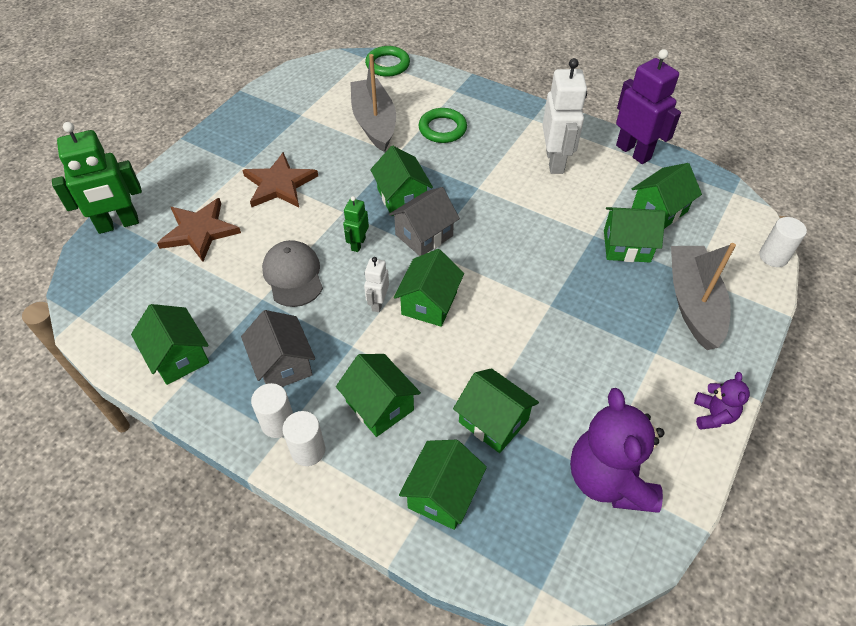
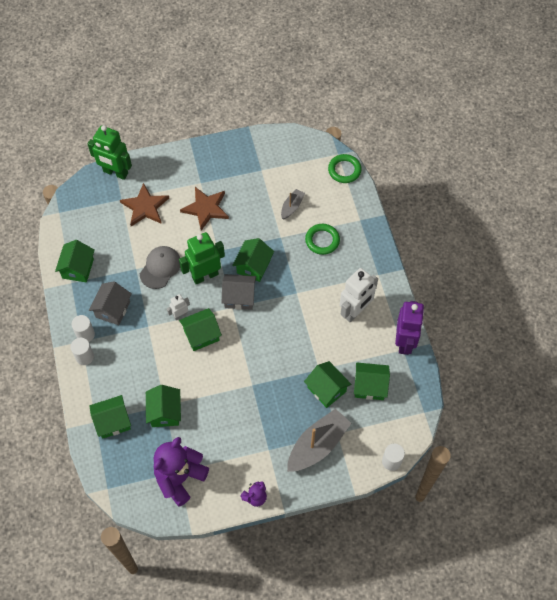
camera: 45 degrees right, 10 degrees up
green house [336,354,421,437] -> none
green robot [343,196,369,252] -> green robot [179,232,225,285], size x1.95
grey boat [350,54,396,152] -> grey boat [281,189,305,219], size x0.52

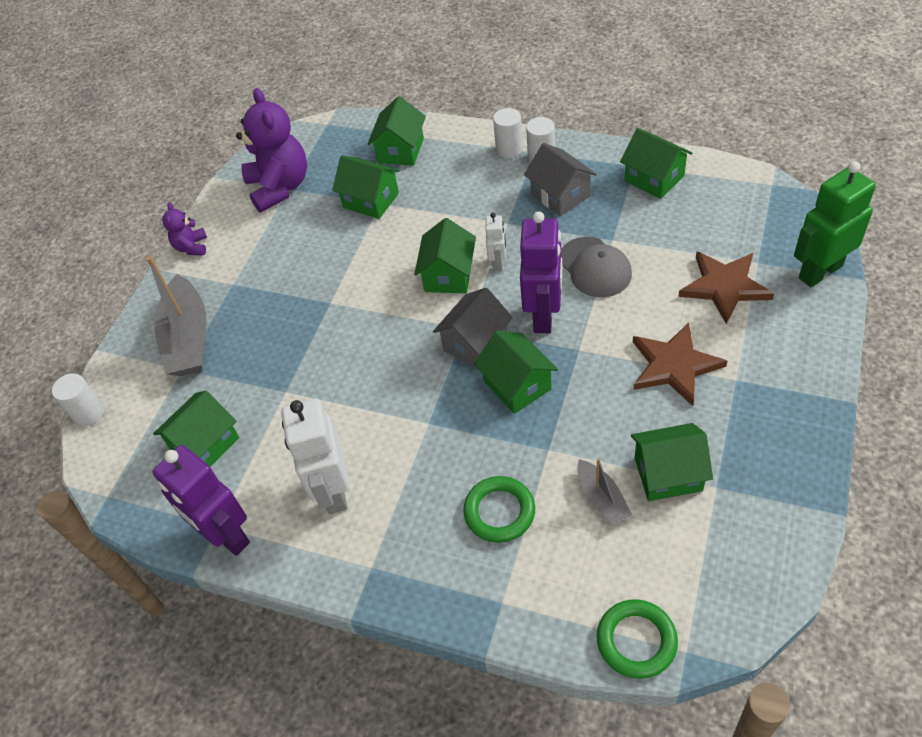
camera: 130 degrees right, 10 degrees down
green robot [179,232,225,285] -> purple robot [520,211,562,333]
green house [304,361,351,408] -> green house moved to [631,423,713,501]

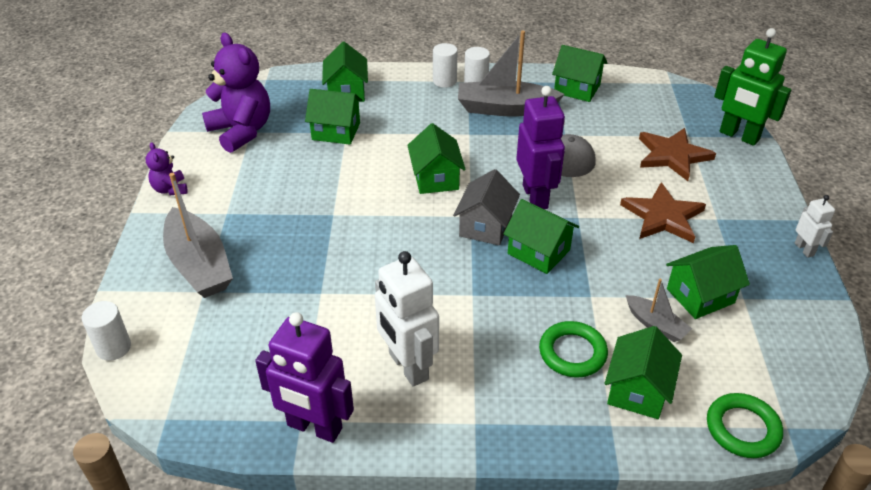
camera: 25 degrees left, 10 degrees down
green house [153,391,239,467] -> green house moved to [605,326,682,419]
white robot [485,212,506,271] -> white robot moved to [795,195,835,258]
grey house [524,143,597,216] -> grey boat [458,31,565,117]
green robot [794,161,876,287] -> green robot turned 90 degrees counterclockwise [714,28,791,146]

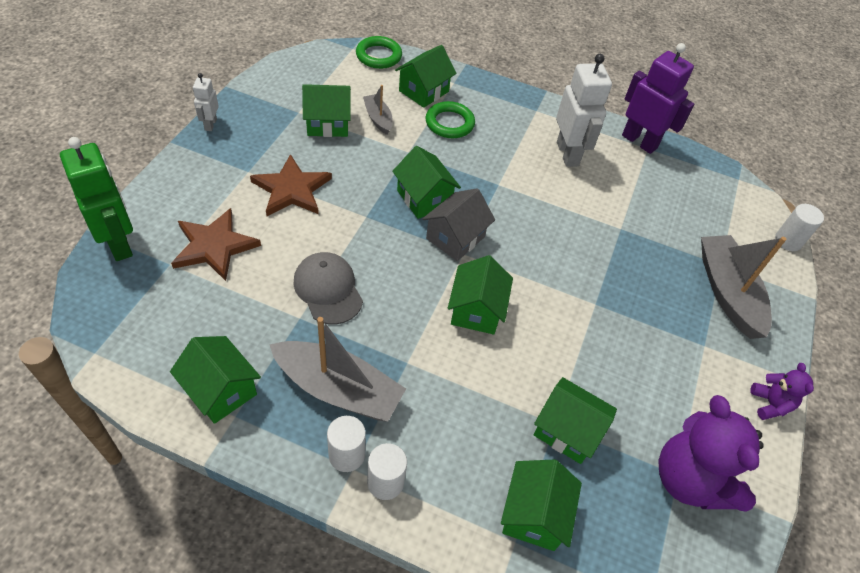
camera: 165 degrees left, 10 degrees up
purple robot [516,86,565,209] -> none

